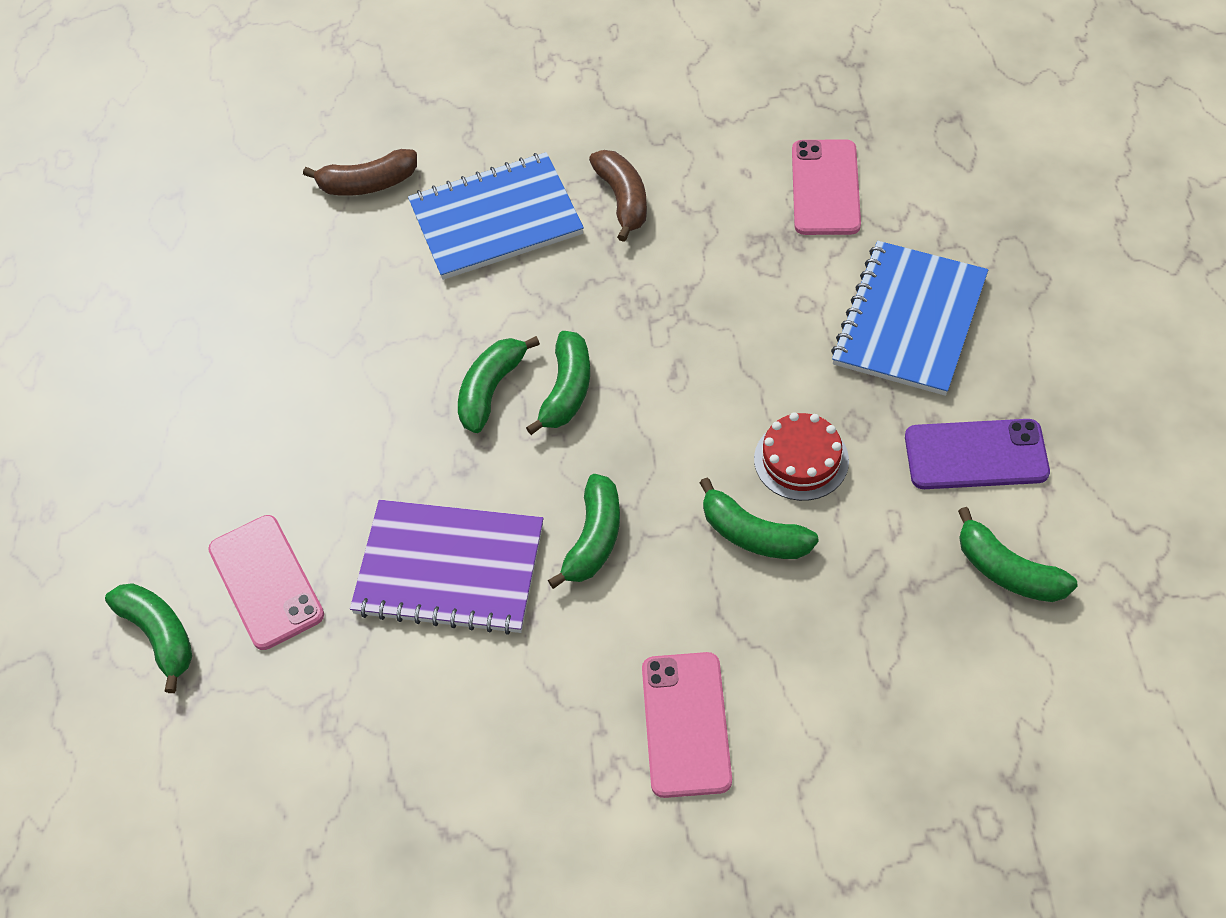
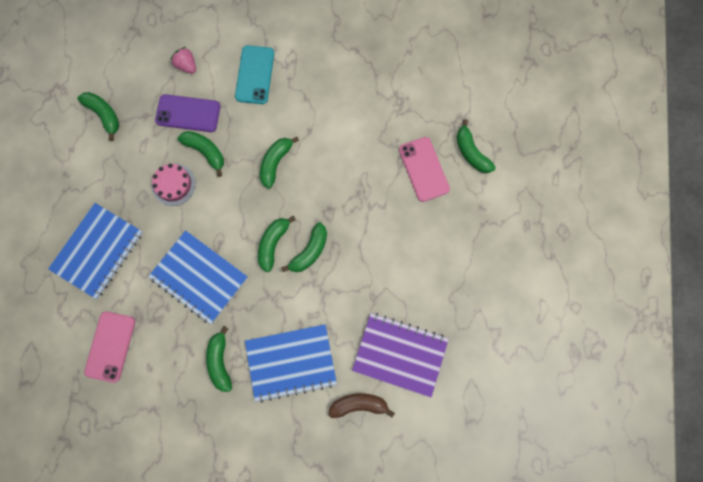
camera: 175 degrees left, 20 degrees up
purple notebook [350,500,544,635] -> purple notebook moved to [352,313,449,397]
brown banana [589,150,647,242] -> green banana [206,326,232,392]
pink phone [642,652,732,798] -> turquoise phone [235,45,274,104]
red cake [754,412,849,501] -> pink cake [152,164,196,206]
purple phone [905,419,1050,489] -> purple phone moved to [155,94,220,132]
none -> blue notebook [148,230,248,324]
none -> pink strawberry [170,47,196,74]

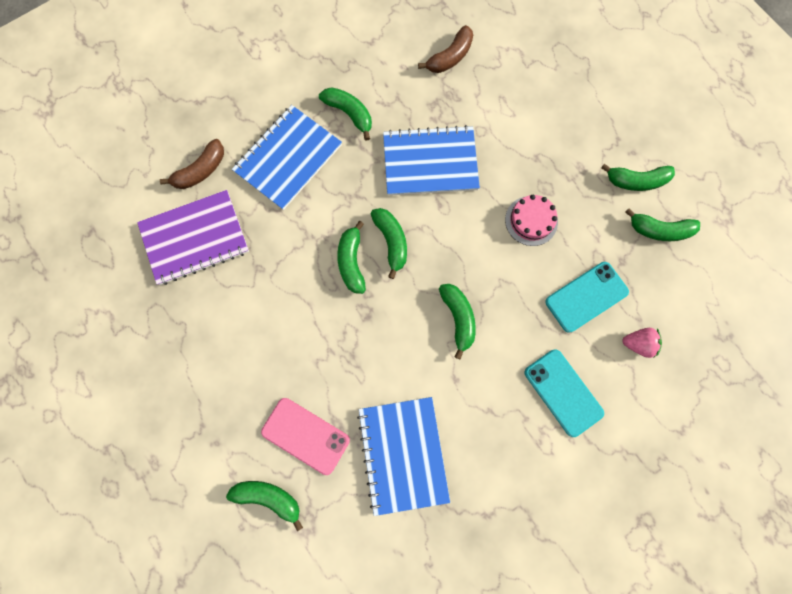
camera: 140 degrees right, 0 degrees up
blue notebook [48,203,143,299] -> blue notebook moved to [357,397,450,516]
pink phone [84,311,135,383] -> brown banana [418,25,473,73]
purple phone [155,94,220,132] -> turquoise phone [545,262,629,333]
green banana [178,131,224,177] -> green banana moved to [601,164,675,191]

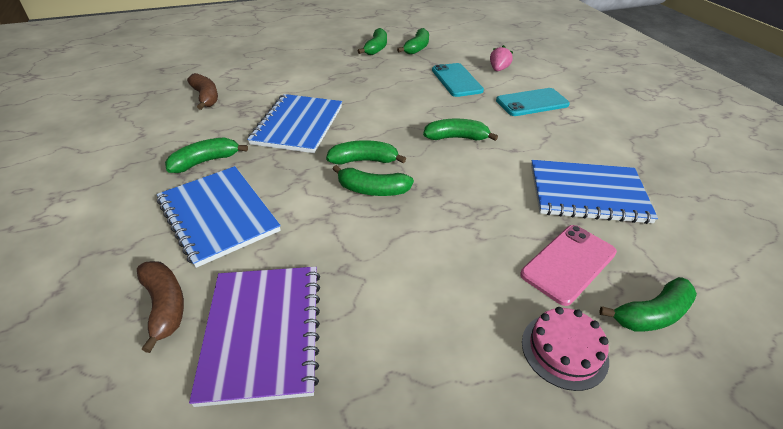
camera: 75 degrees left, 35 degrees down
green banana [226,481,303,531] -> green banana turned 150 degrees counterclockwise [599,277,697,331]
pink cake [505,195,558,246] -> pink cake moved to [522,307,609,391]

